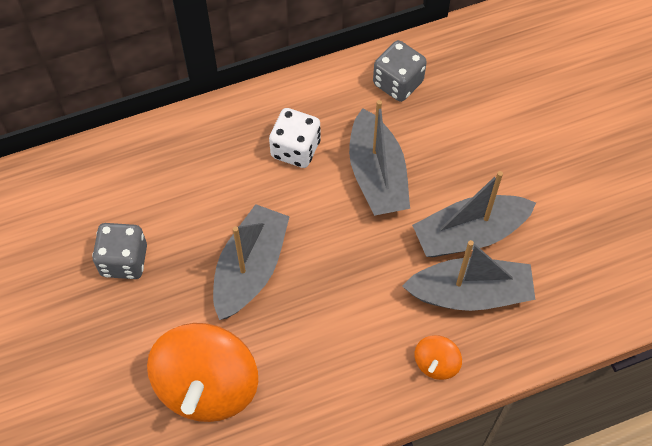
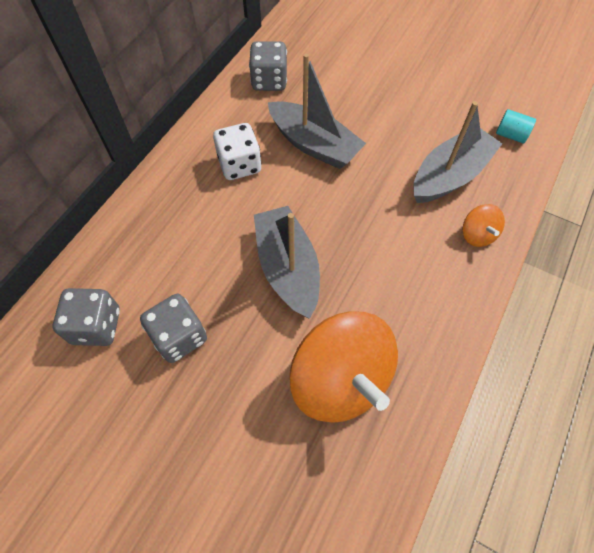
camera: 40 degrees left, 0 degrees up
grey boat [412,171,536,257] -> none
none -> grey dice [53,288,120,346]
none -> turquoise cylinder [496,109,536,143]

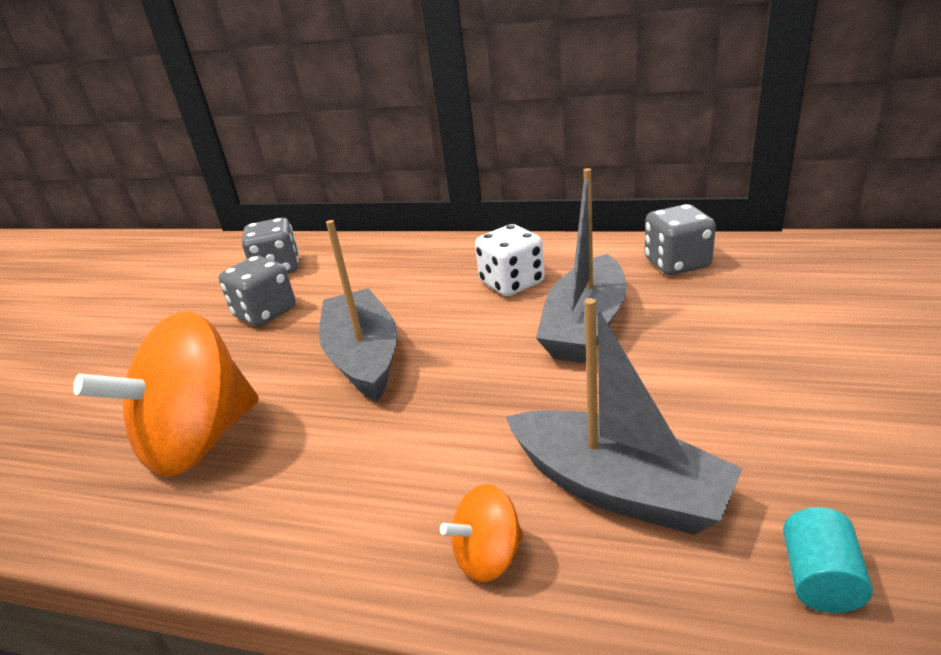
camera: 80 degrees right, 30 degrees down
grey boat [254,206,320,319] -> grey boat turned 75 degrees counterclockwise [319,220,397,402]

